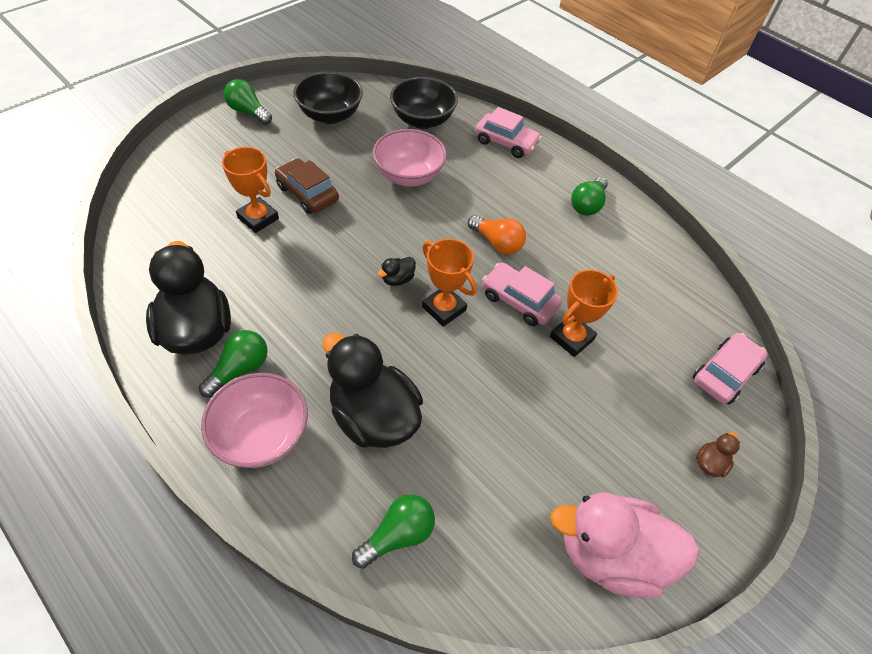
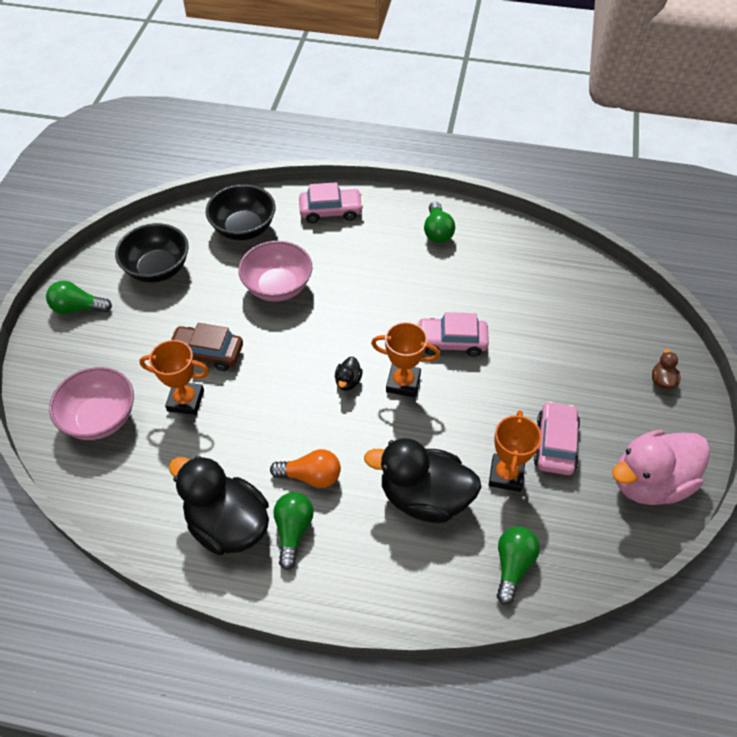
camera: 30 degrees left, 0 degrees up
pink bowl [201,373,308,468] -> pink bowl moved to [49,367,134,440]
orange light bulb [468,215,526,254] -> orange light bulb moved to [270,449,341,488]
orange trophy [550,270,618,357] -> orange trophy moved to [489,410,542,492]
pink car [693,333,768,404] -> pink car moved to [534,401,580,475]

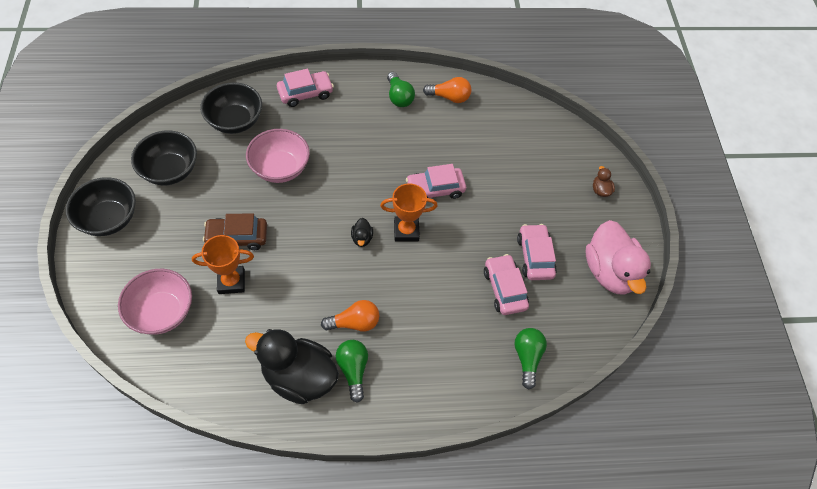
camera: 20 degrees left, 5 degrees up
green light bulb [46,281,112,314] -> black bowl [66,177,136,236]
black duck [364,438,481,523] -> none
orange trophy [489,410,542,492] -> pink car [484,254,529,315]
pink duck [612,430,710,505] -> pink duck turned 60 degrees counterclockwise [586,220,651,295]
none -> orange light bulb [423,77,471,103]

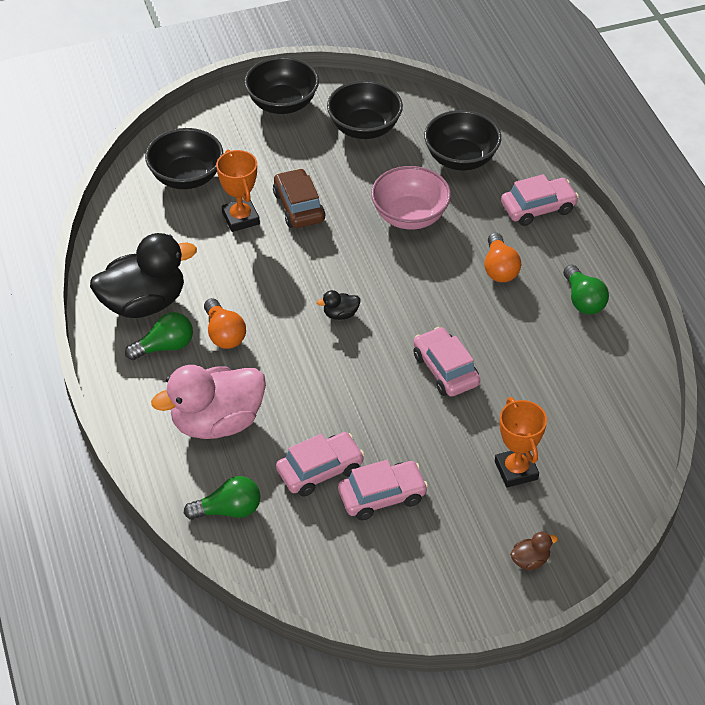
camera: 80 degrees right, 10 degrees down
pink bowl [118,269,192,335] -> black bowl [145,128,223,189]
black duck [245,329,339,404] -> black duck turned 60 degrees clockwise [90,233,197,318]
pink car [277,69,334,107] -> pink car turned 75 degrees counterclockwise [501,174,579,226]
orange trophy [380,183,438,241] -> orange trophy moved to [495,397,547,487]
green light bulb [387,72,415,107] -> green light bulb turned 75 degrees counterclockwise [563,265,609,314]
orange light bulb [423,77,471,103] -> orange light bulb moved to [484,233,521,282]
pink duck [586,220,651,295] -> pink duck moved to [151,365,266,439]

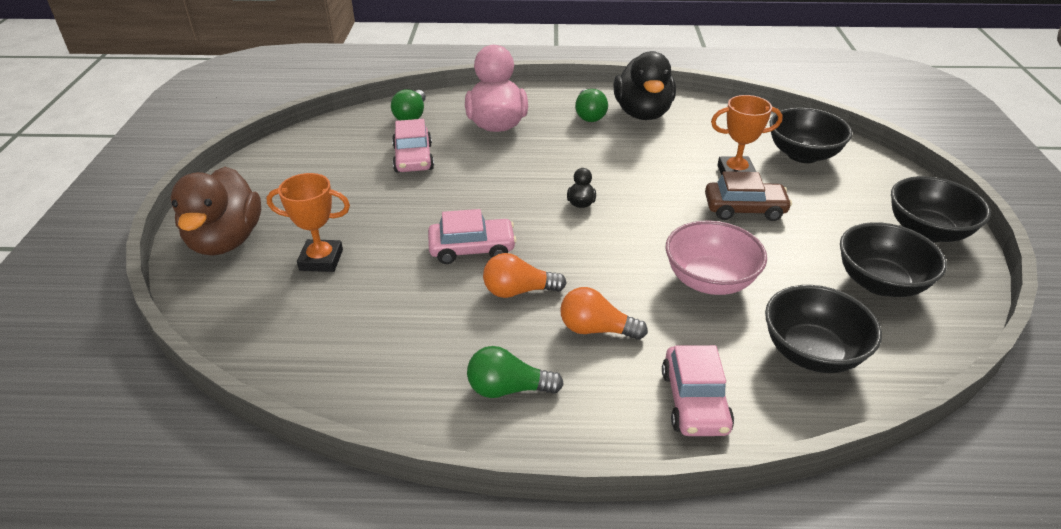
camera: 110 degrees right, 10 degrees down
orange light bulb [204,298,246,349] -> orange light bulb moved to [483,253,567,298]
pink car [338,460,428,521] -> none
brown duck [510,532,558,570] -> brown duck [171,167,261,256], size x2.48

